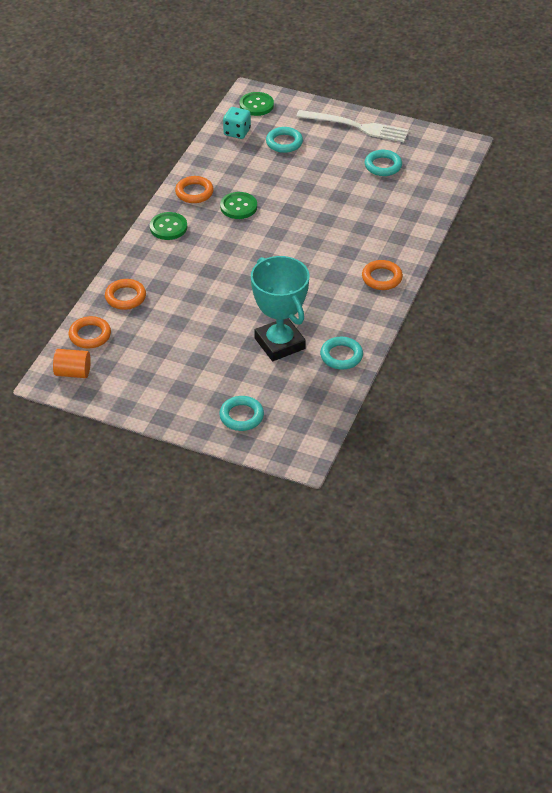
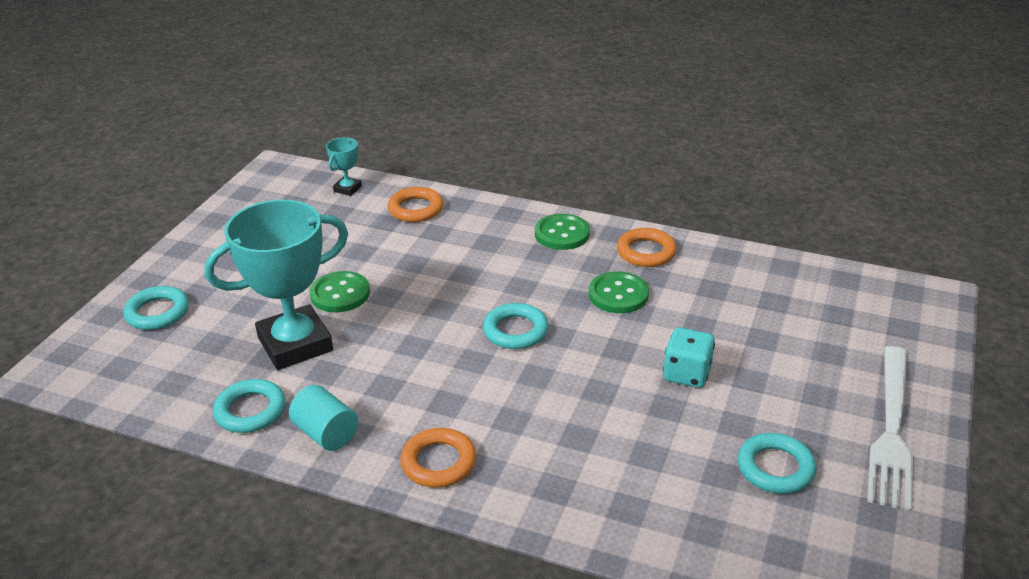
camera: 90 degrees right, 10 degrees down
orange cylinder [53,349,91,378] -> none
orange ring [69,316,111,348] -> turquoise trophy [326,137,362,196]
turquoise dice [223,107,251,139] -> turquoise dice moved to [663,327,715,388]
green button [240,92,274,116] -> green button moved to [309,271,370,313]
turquoise ring [266,127,303,153] -> turquoise ring moved to [483,303,549,349]
none -> turquoise cylinder [289,385,358,451]

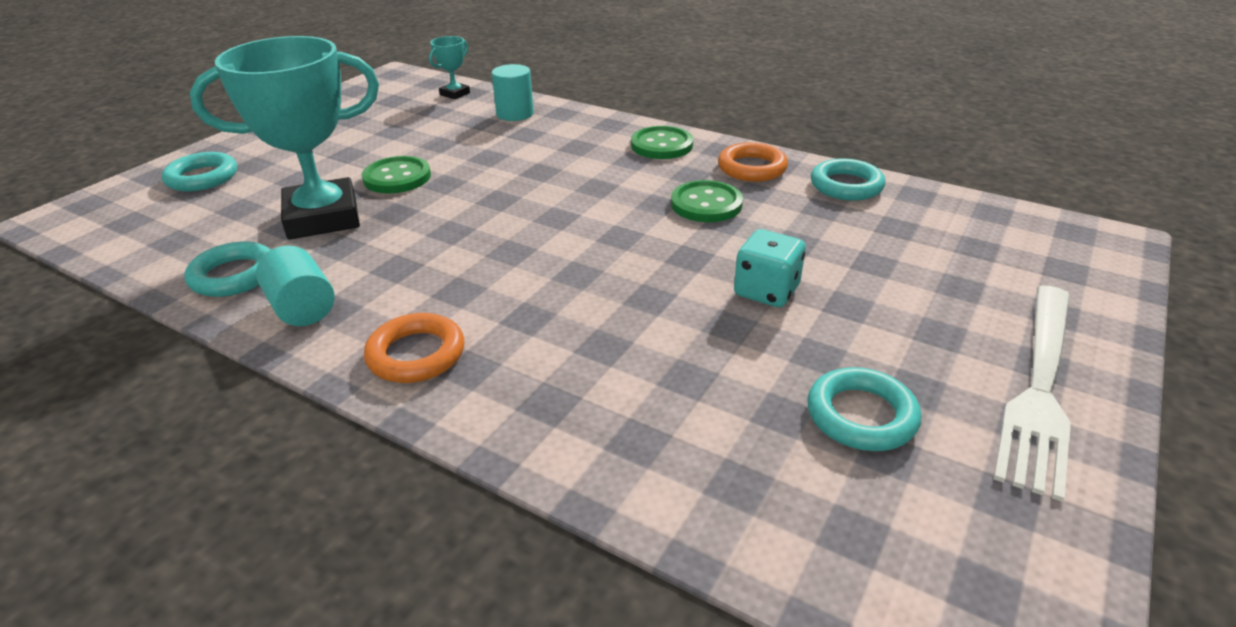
camera: 10 degrees right, 0 degrees up
orange ring [388,187,443,222] -> turquoise cylinder [492,64,534,121]
turquoise ring [483,303,549,349] -> turquoise ring moved to [811,158,885,201]

